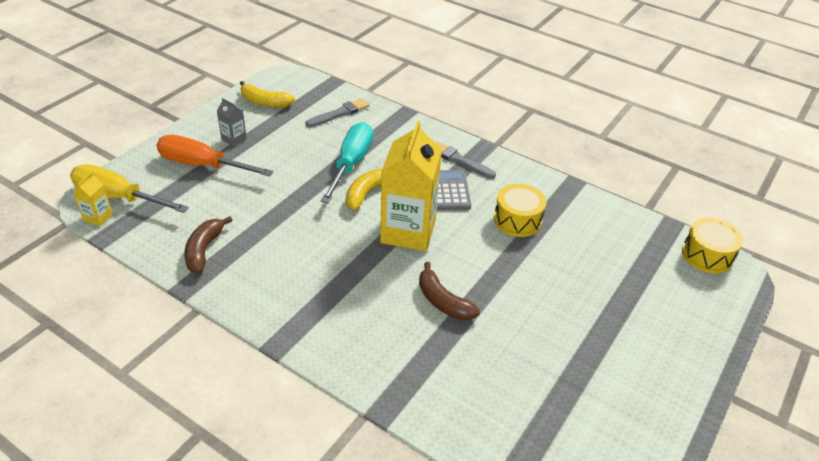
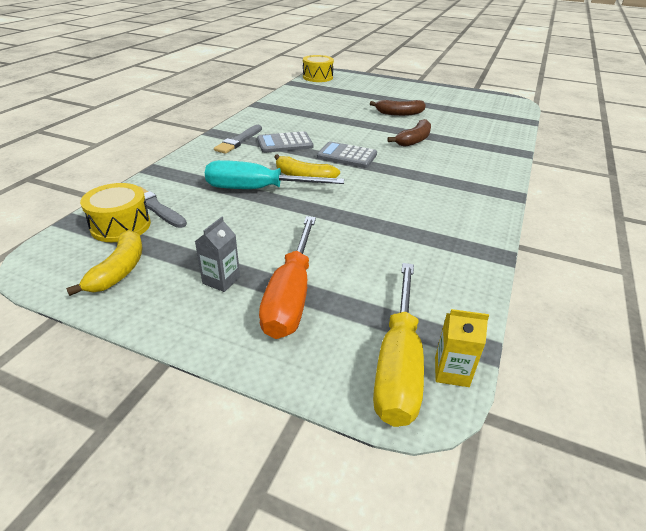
camera: 100 degrees left, 5 degrees down
brown banana [184,216,233,273] -> brown banana moved to [370,100,426,116]
yellow carton [380,120,442,251] -> grey calculator [317,141,377,168]
yellow drum [494,184,547,237] -> yellow drum moved to [80,183,151,242]

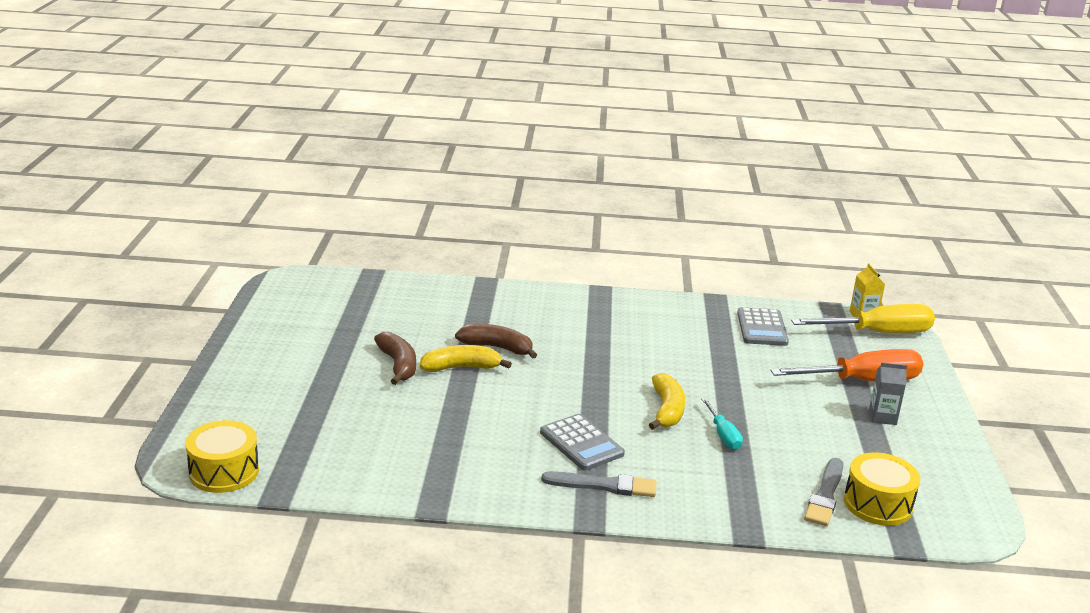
camera: 110 degrees left, 10 degrees down
yellow banana [66,230,142,296] -> yellow banana moved to [420,345,512,372]
turquoise screwdriver [205,160,344,189] -> turquoise screwdriver [701,398,743,450], size x0.51
grey calculator [317,141,377,168] -> grey calculator moved to [737,307,789,346]

